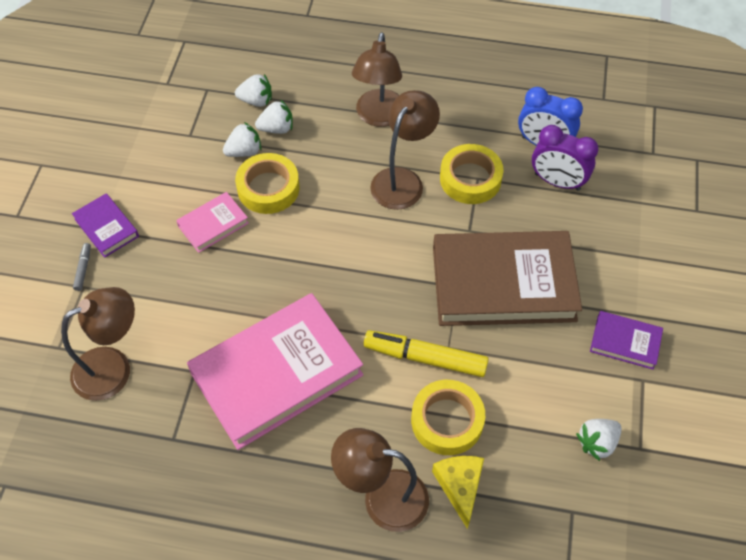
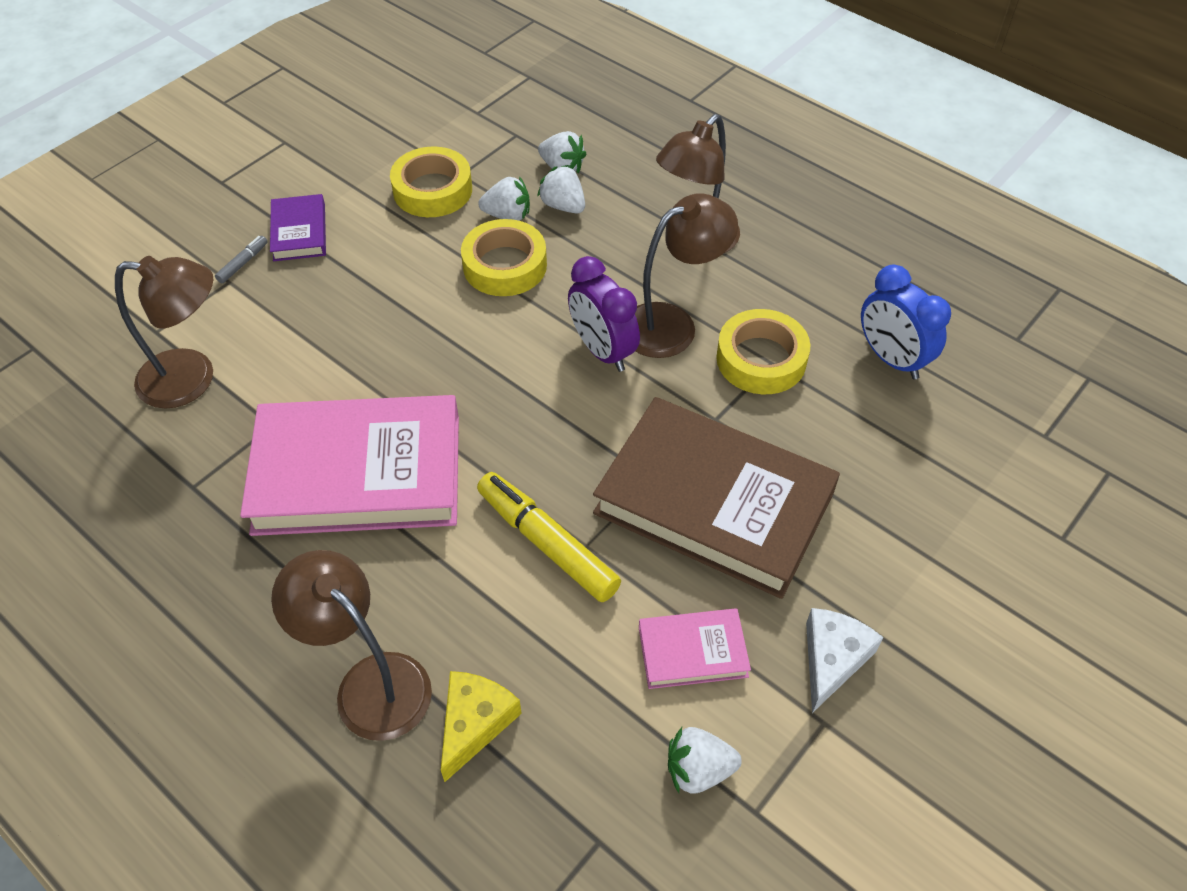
camera: 30 degrees right, 5 degrees down
pink book [176,192,249,253] -> pink book moved to [639,608,751,689]
white strawberry [255,99,293,134] -> white strawberry turned 150 degrees counterclockwise [537,165,585,214]
yellow tape [411,380,485,455] -> yellow tape moved to [390,146,472,217]
purple clock [532,125,599,191] -> purple clock moved to [568,256,640,372]
purple book [590,311,663,370] -> white cheese [806,608,883,713]

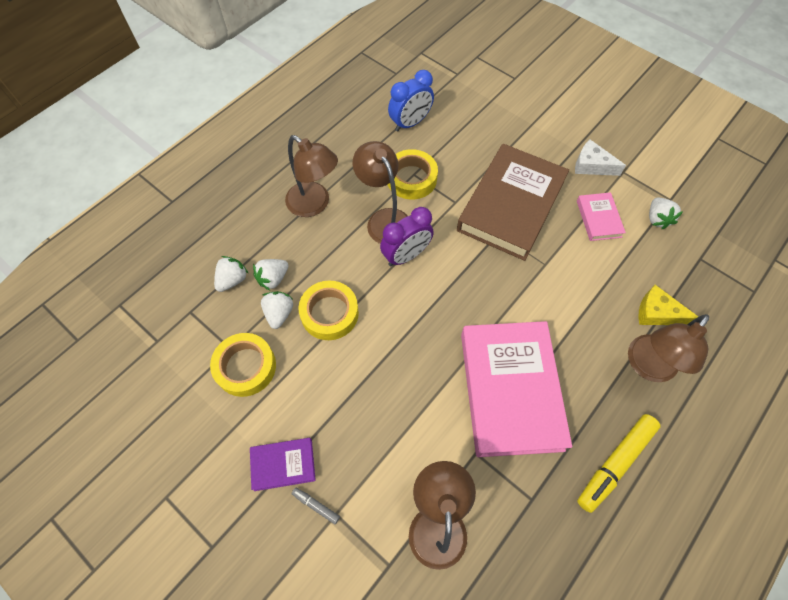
camera: 90 degrees left, 10 degrees up
yellow marker [477,472,621,602] -> yellow marker moved to [577,414,660,513]

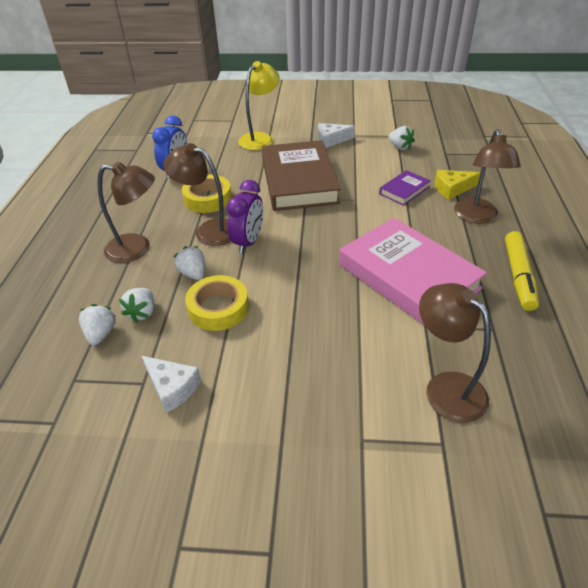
camera: 35 degrees left, 20 degrees down
yellow tape [210,333,276,397] -> white cheese [142,356,201,413]
purple book [250,438,316,491] -> purple book moved to [379,170,431,206]
white strawberry [261,291,293,329] -> white strawberry moved to [173,246,205,280]
grey marker [292,488,340,524] -> none
pink book [577,192,626,241] -> none
none -> yellow lamp [238,61,280,150]

